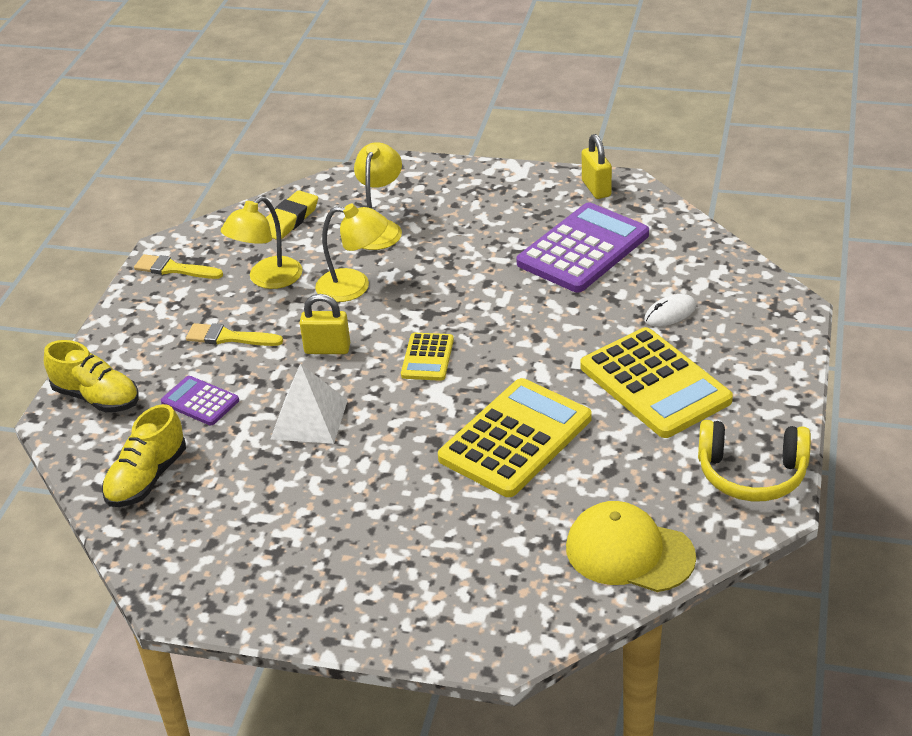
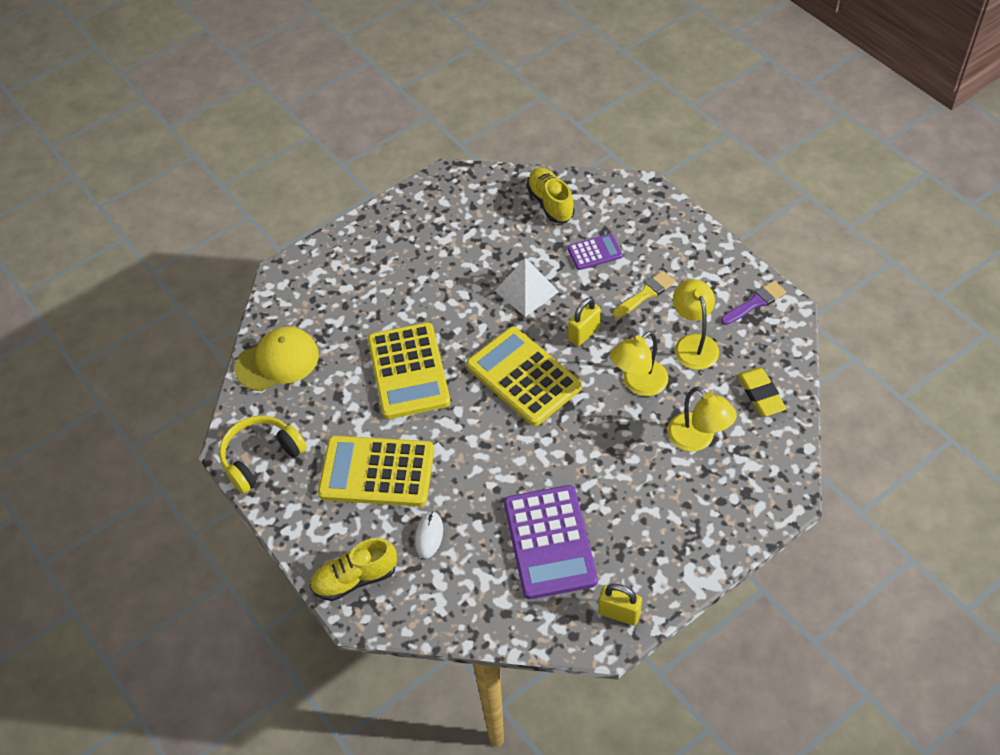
camera: 130 degrees right, 15 degrees up
yellow shoe [44,340,139,412] -> yellow shoe moved to [310,538,397,601]
yellow brush [134,254,223,279] -> purple brush [721,281,786,325]
yellow calculator [401,333,454,381] -> yellow calculator [466,327,582,426], size x1.99

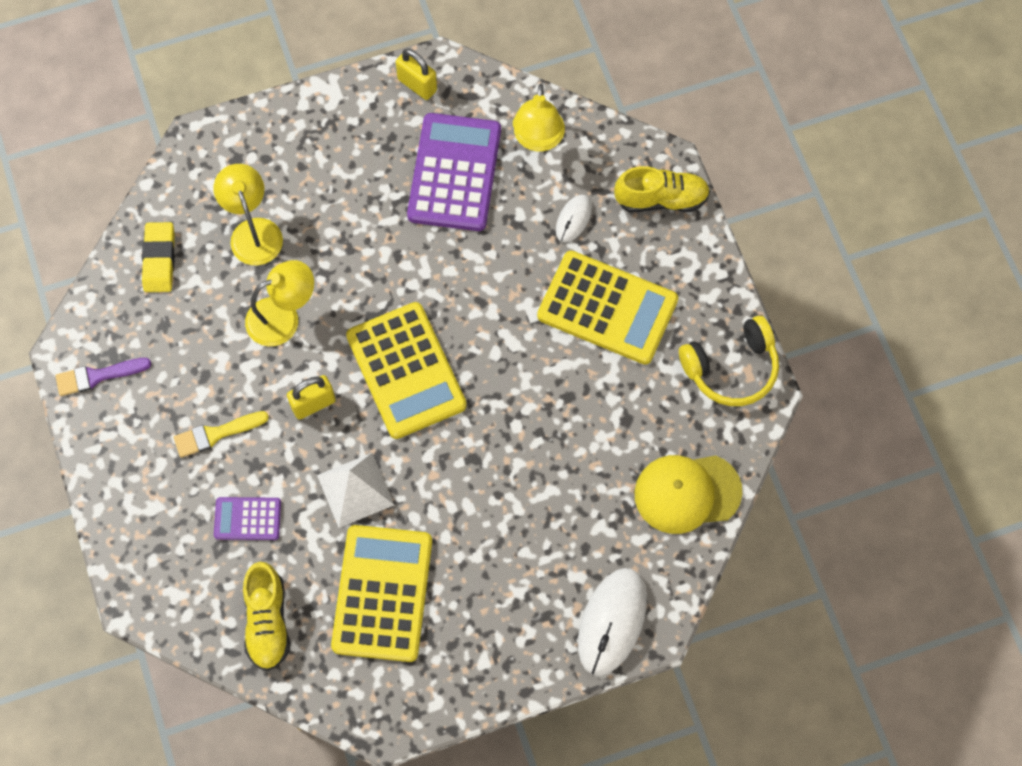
camera: 165 degrees left, 15 degrees up
yellow calculator [368,322,451,419] -> yellow calculator moved to [331,525,432,662]
yellow lamp [673,279,719,370] -> yellow lamp moved to [513,84,565,152]
none -> white mouse [578,568,647,676]

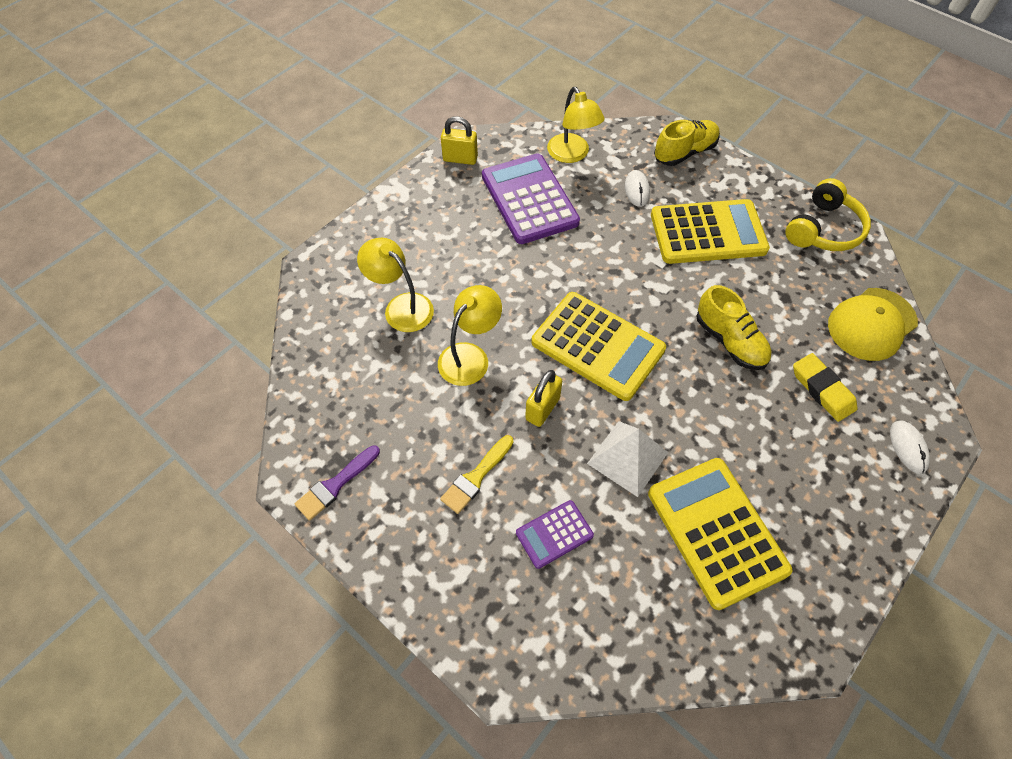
camera: 30 degrees left, 10 degrees down
yellow eraser [142,222,175,292] -> yellow eraser moved to [793,353,857,422]
yellow shoe [243,562,290,671] -> yellow shoe moved to [696,285,772,370]
white mouse [578,568,647,676] -> white mouse [890,420,930,474], size x0.53

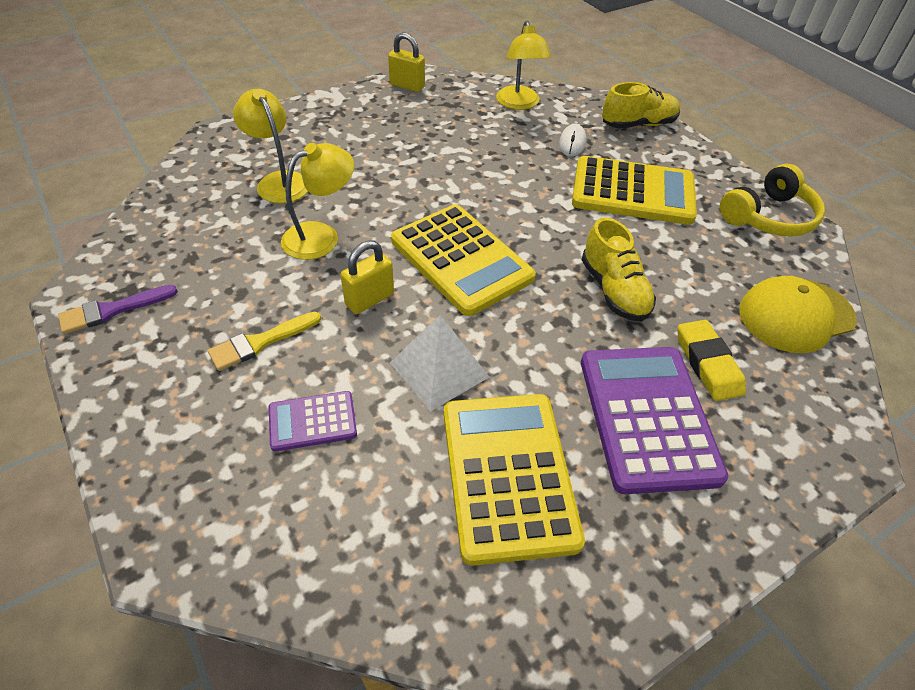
camera: 15 degrees right, 10 degrees down
purple calculator [482,153,580,244] -> purple calculator moved to [581,347,729,494]
white mouse [890,420,930,474] -> none

